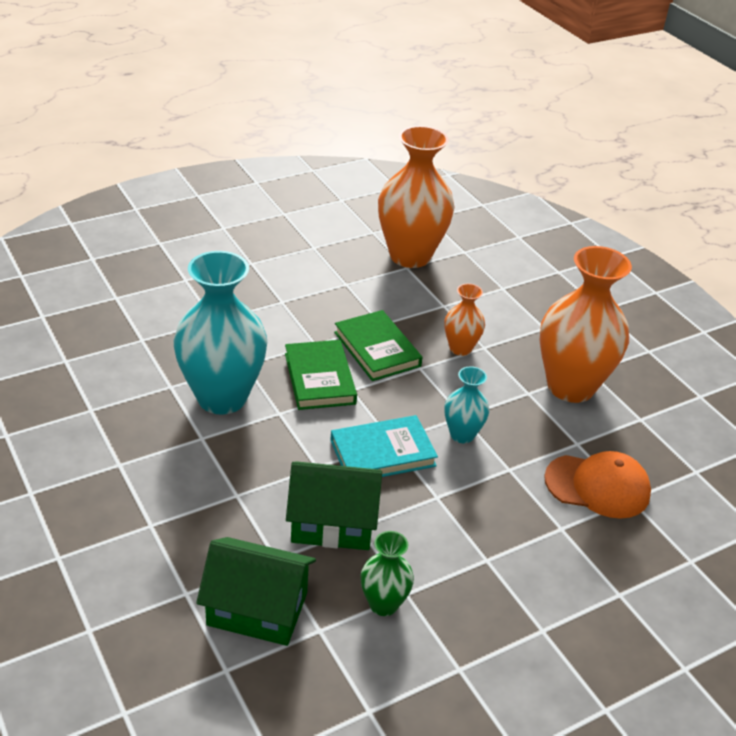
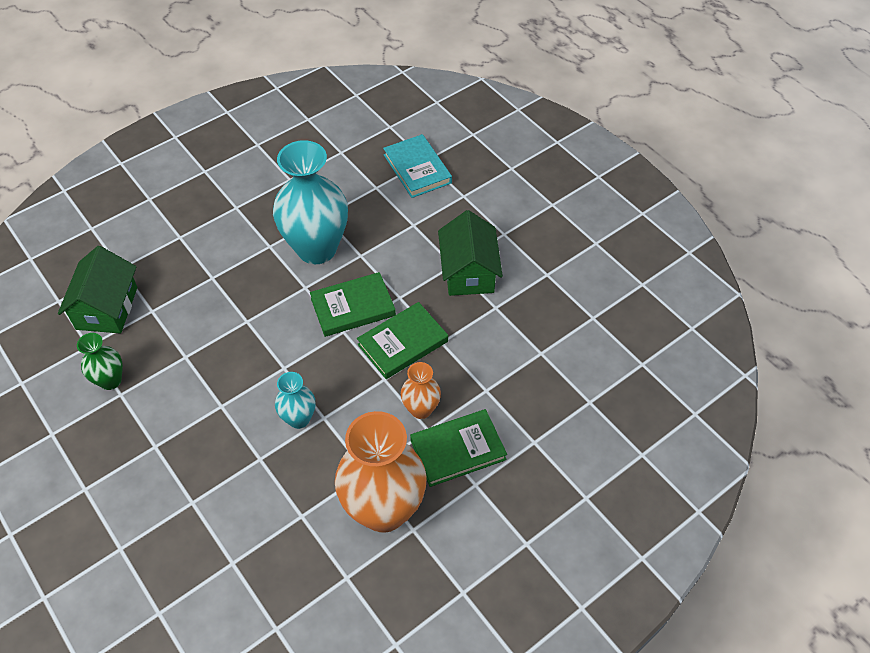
camera: 85 degrees right, 15 degrees up
green house [286,462,382,550] -> green house moved to [438,210,503,296]
turquoise book [330,415,438,477] -> turquoise book moved to [383,134,452,198]
orange vase [378,126,455,268] -> none
orange cap [544,451,651,519] -> none
none -> green book [410,409,507,487]

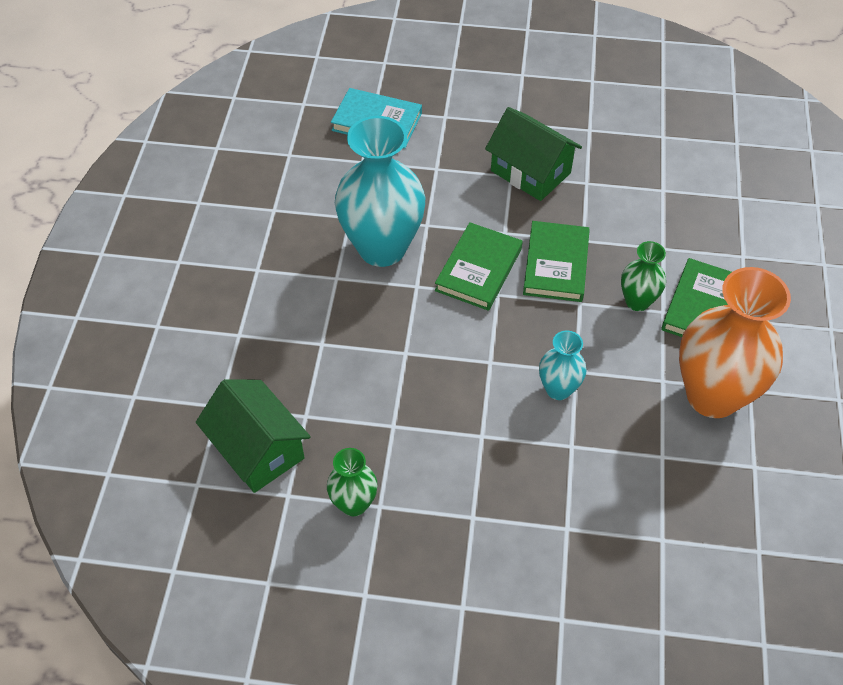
camera: 45 degrees left, 0 degrees up
orange vase [401,362,441,419] -> green vase [621,241,666,311]

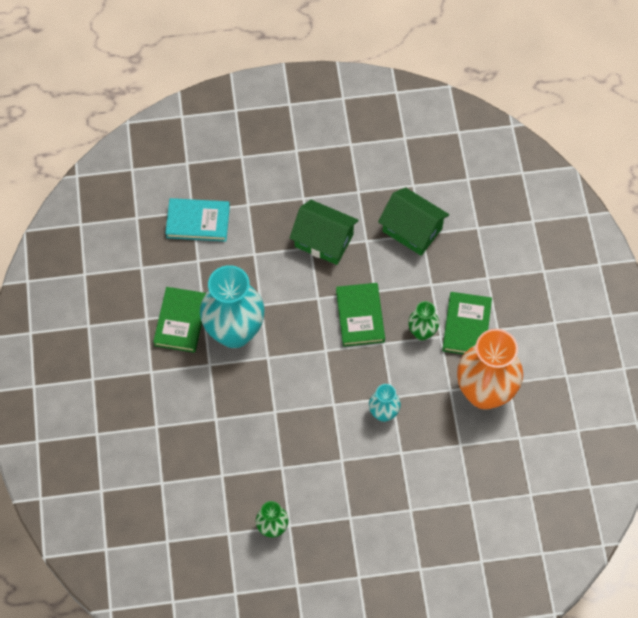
camera: 15 degrees left, 10 degrees up
green house [196,379,311,493] -> green house moved to [378,187,449,256]
green book [435,222,522,311] -> green book moved to [153,287,206,353]

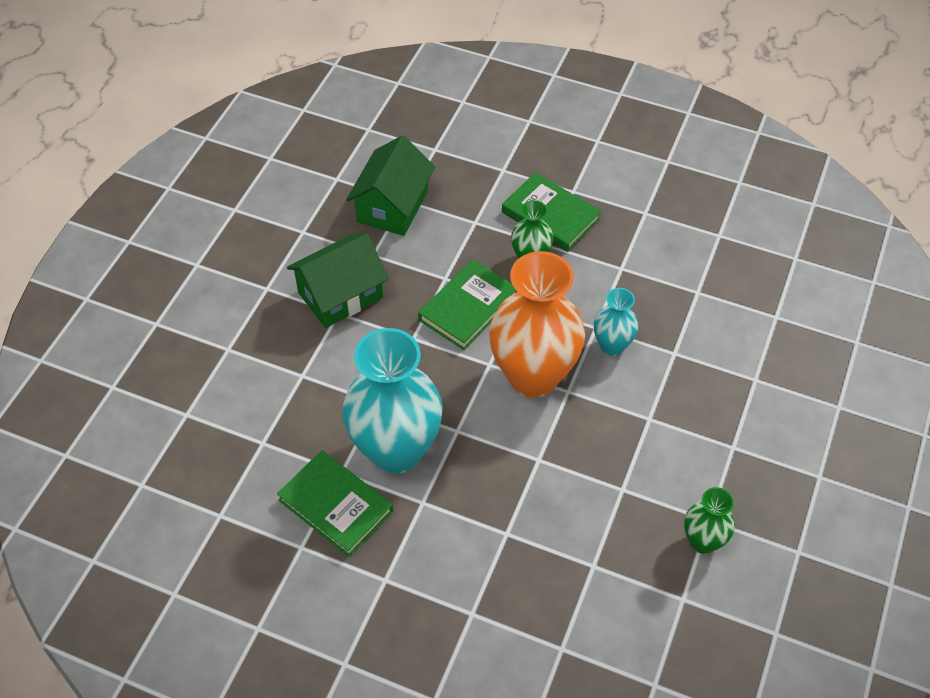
camera: 60 degrees left, 10 degrees down
turquoise book [165,198,230,242] -> none
green book [336,283,385,347] -> green book turned 75 degrees counterclockwise [418,259,516,350]
green house [378,187,449,256] -> green house turned 45 degrees counterclockwise [346,136,435,236]
orange vase [457,329,523,410] -> orange vase moved to [489,251,585,398]

